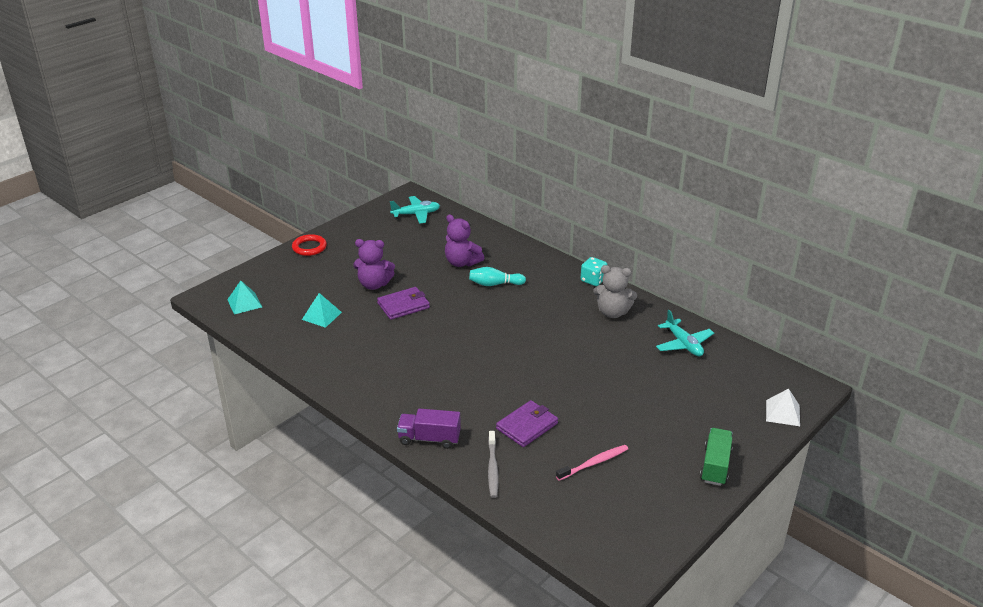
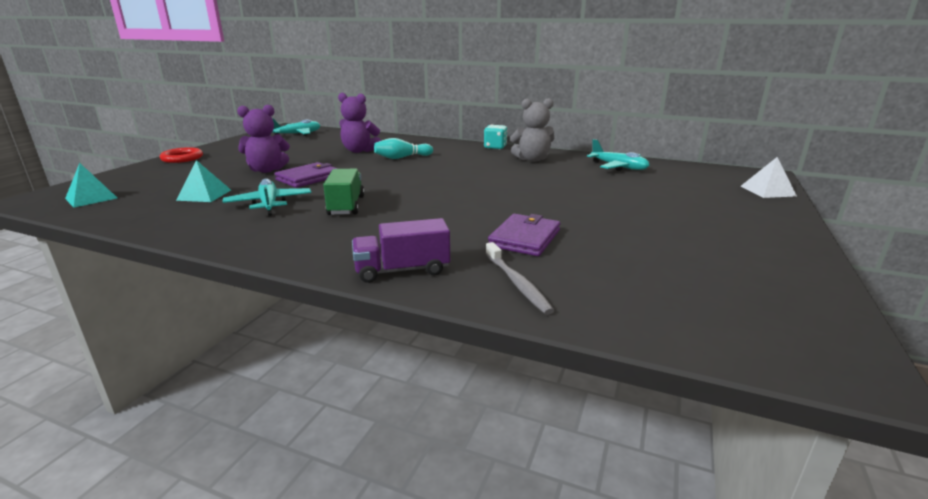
camera: 20 degrees left, 10 degrees down
pink toothbrush [556,445,628,481] -> none
green truck [700,428,733,486] -> green truck moved to [323,169,365,215]
none -> turquoise plane [222,179,311,216]

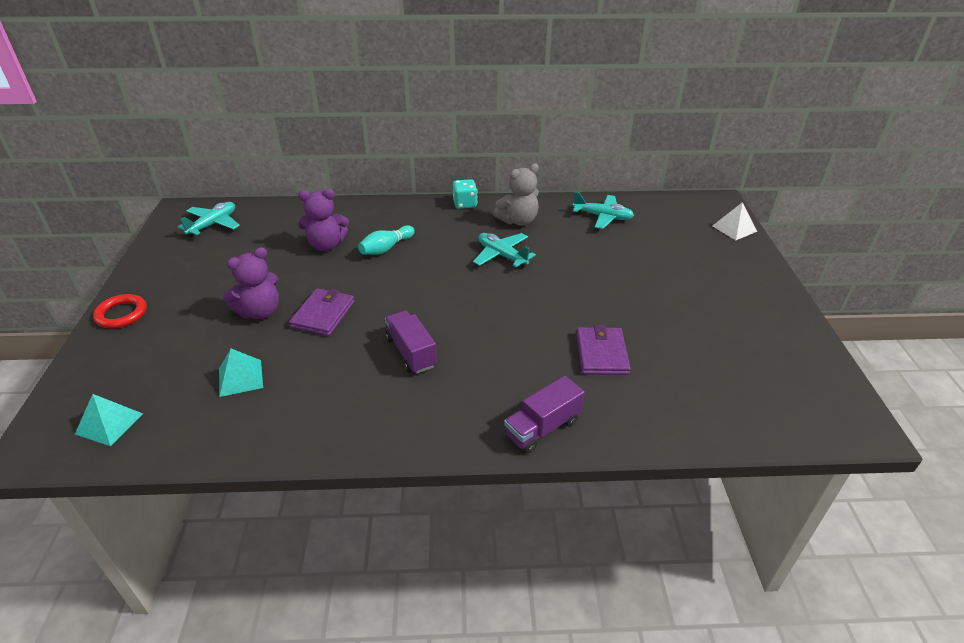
camera: 25 degrees left, 15 degrees up
turquoise plane [222,179,311,216] -> turquoise plane moved to [473,233,536,268]
green truck [323,169,365,215] -> purple truck [385,311,437,374]
grey toothbrush [485,242,555,315] -> none

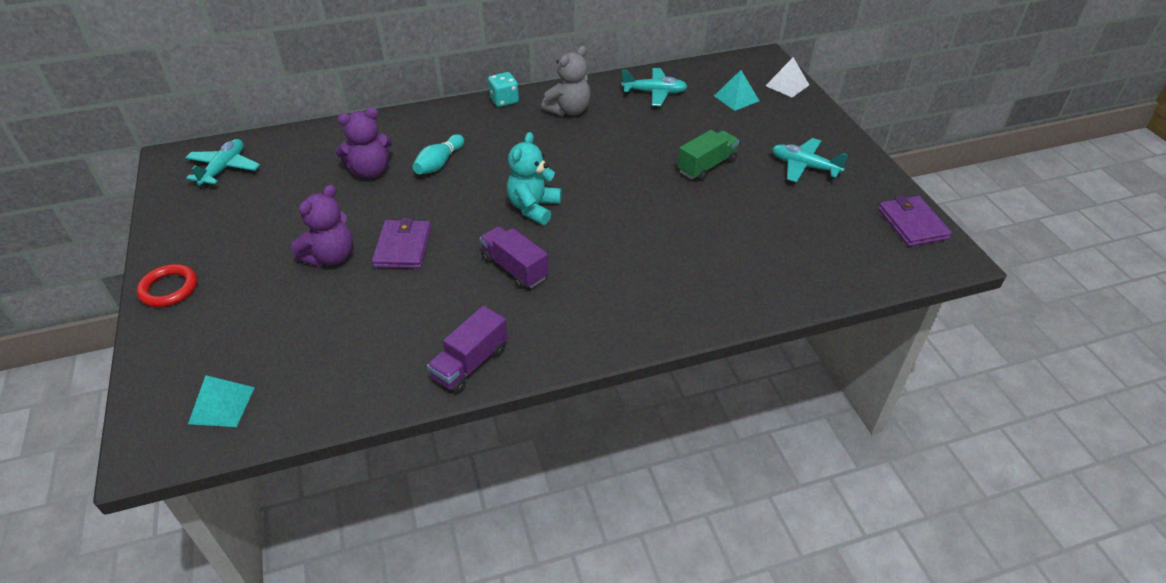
camera: 15 degrees left, 5 degrees up
turquoise pyramid [219,349,263,397] -> turquoise pyramid moved to [714,70,759,111]
turquoise plane [473,233,536,268] -> turquoise plane moved to [772,138,848,182]
purple truck [504,376,585,453] -> purple truck moved to [427,306,508,394]
purple wallet [576,325,631,375] -> purple wallet moved to [878,196,952,246]
none -> turquoise teddy bear [507,132,562,225]
none -> green truck [677,130,739,181]

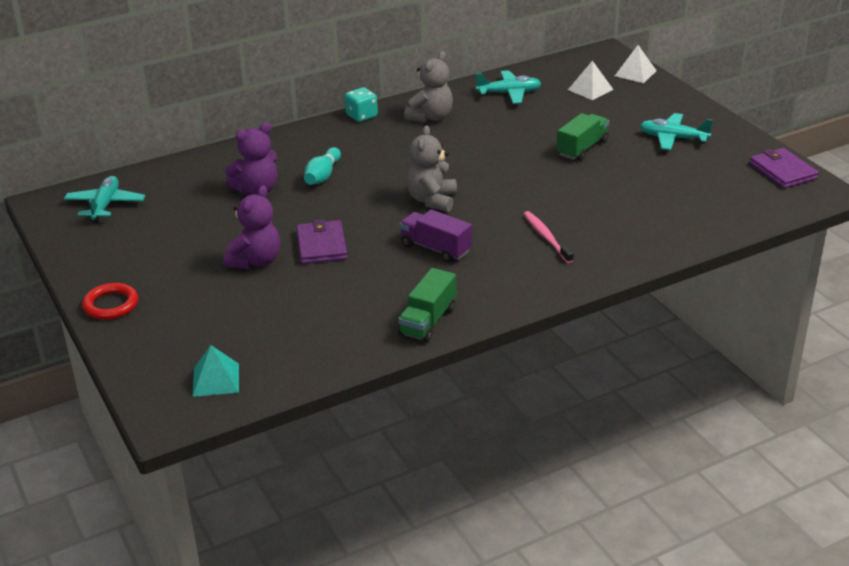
camera: 10 degrees left, 10 degrees down
purple truck [427,306,508,394] -> green truck [398,268,456,342]
turquoise teddy bear [507,132,562,225] -> grey teddy bear [407,125,457,212]
turquoise pyramid [714,70,759,111] -> white pyramid [568,61,614,100]
none -> pink toothbrush [524,211,574,263]

